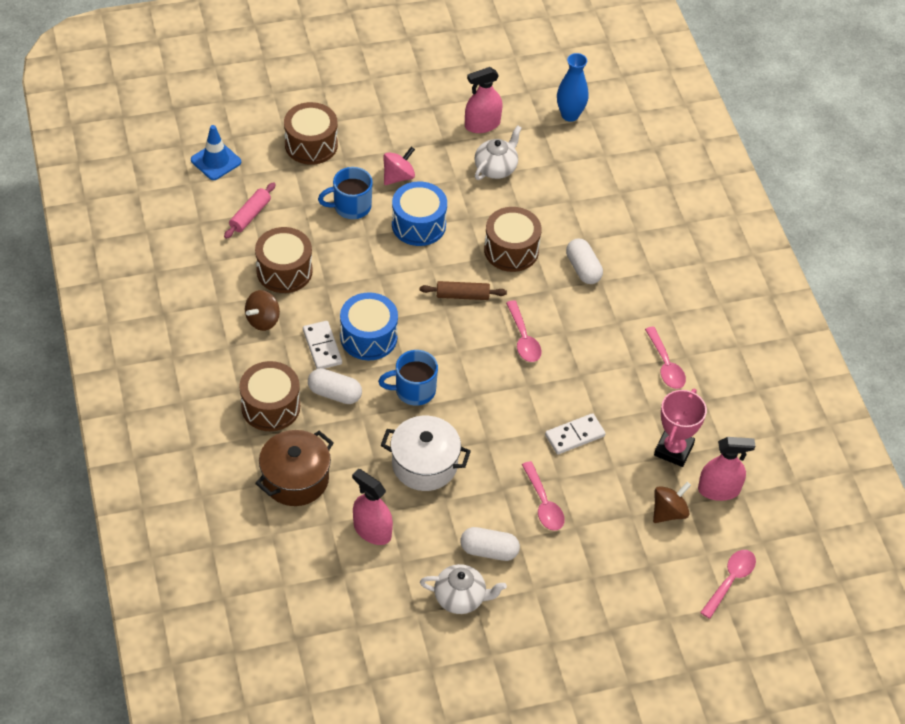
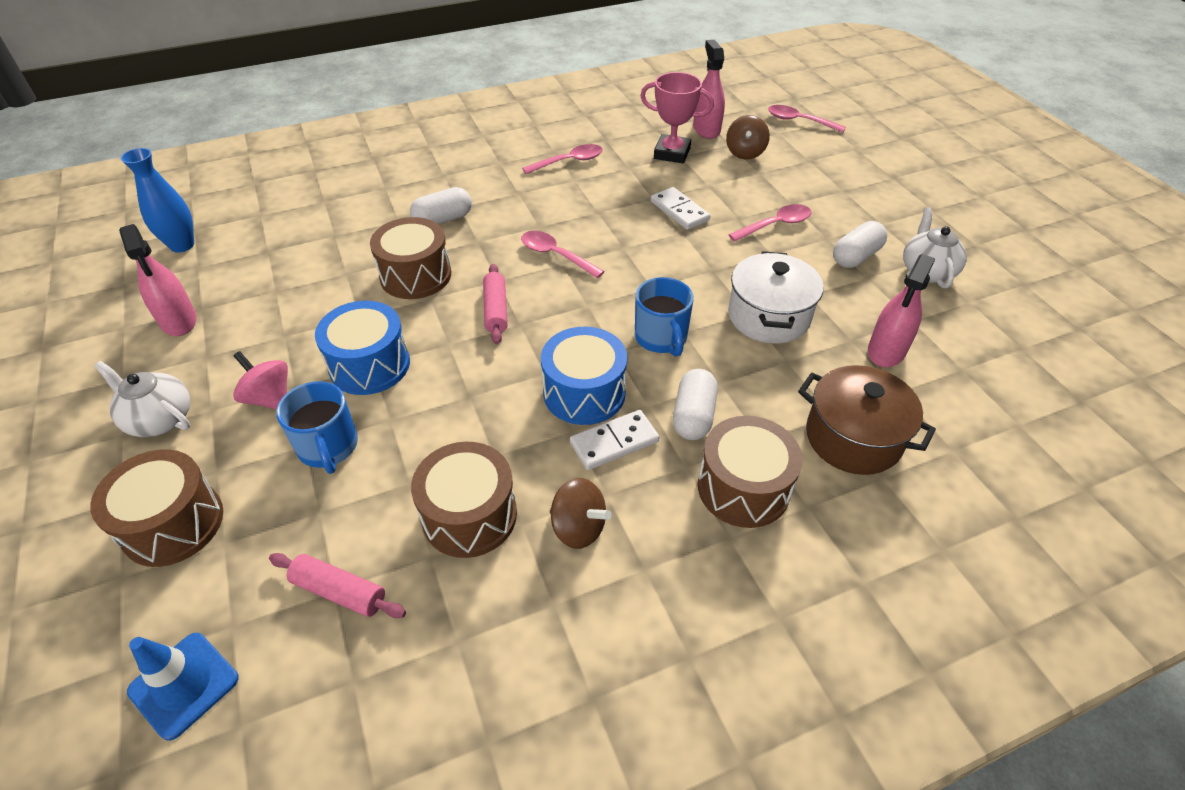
camera: 95 degrees left, 5 degrees down
brown rolling pin [420,281,507,300] -> pink rolling pin [483,264,508,344]
white capsule [460,527,520,561] -> white capsule turned 45 degrees clockwise [833,221,887,268]
white teapot [474,125,522,180] -> white teapot moved to [94,361,190,437]
pink spoon [506,300,542,362] -> pink spoon turned 120 degrees counterclockwise [521,231,605,278]
brown spinning top [653,482,691,523] -> brown spinning top turned 120 degrees counterclockwise [726,115,770,159]

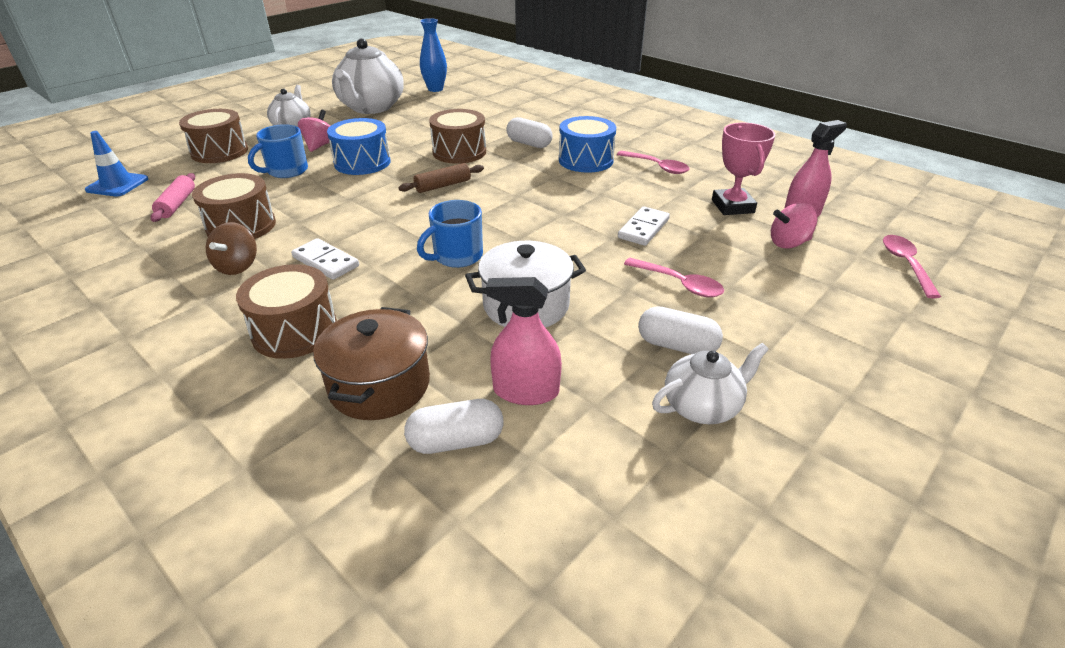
camera: 65 degrees right, 10 degrees down
pink spray bottle [119,224,197,336] -> white teapot [332,38,404,114]
pink rolling pin [483,264,508,344] -> brown rolling pin [398,163,484,193]
pink spoon [521,231,605,278] -> none
blue drum [541,327,627,425] -> blue drum moved to [559,116,616,173]
white capsule [673,369,718,440] -> white capsule moved to [404,399,504,454]
brown spinning top [726,115,770,159] -> pink spinning top [771,203,818,249]

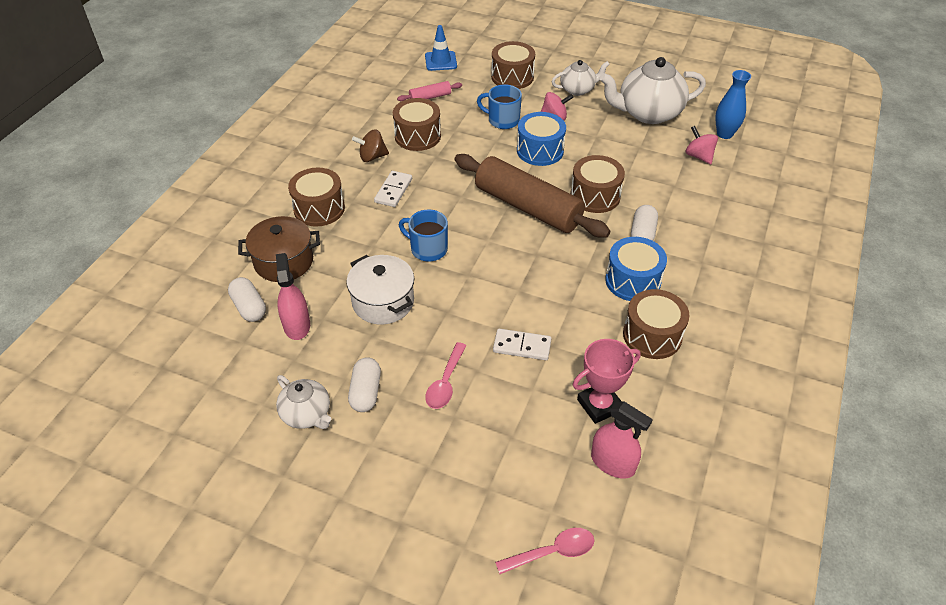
camera: 70 degrees right, 10 degrees up
brown rolling pin [398,163,484,193] -> brown rolling pin [454,154,610,238], size x2.34
pink spoon [617,151,690,174] -> brown drum [623,289,689,359]
pink spinning top [771,203,818,249] -> pink spinning top moved to [686,126,718,164]

